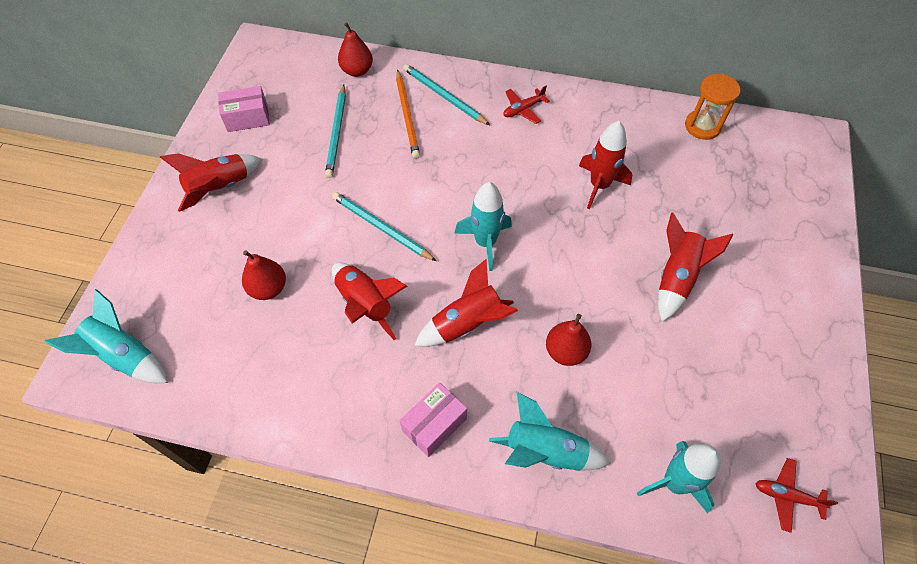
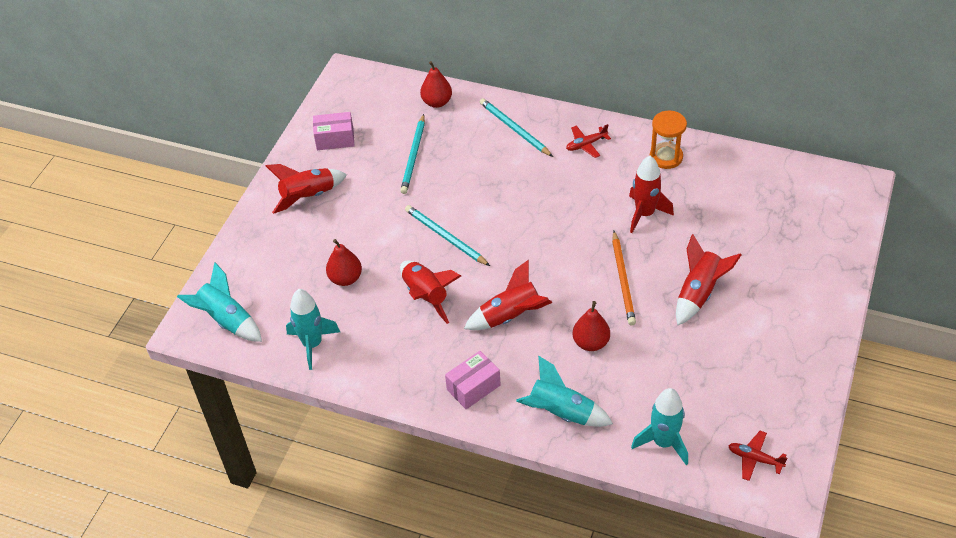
camera: 10 degrees right, 10 degrees down
orange pencil [396,70,420,159] -> orange pencil moved to [612,231,636,325]
turquoise rocket [454,182,512,271] -> turquoise rocket moved to [286,289,340,370]
orange hourglass [685,74,740,140] -> orange hourglass moved to [650,111,687,169]

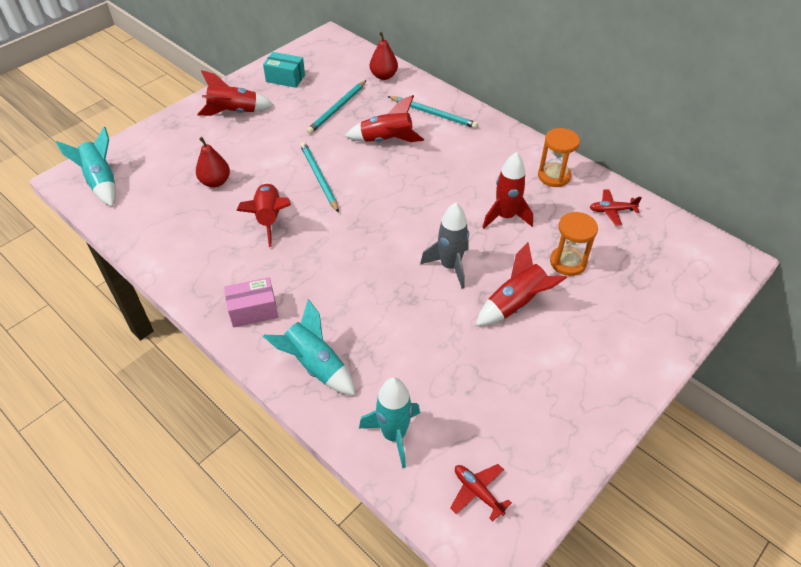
camera: 20 degrees right, 0 degrees up
turquoise rocket [286,289,340,370] -> none
pink box [313,112,354,150] -> turquoise box [263,52,305,88]
red rocket [464,260,552,330] -> red rocket moved to [345,95,424,142]
turquoise pencil [480,98,553,157] -> turquoise pencil turned 135 degrees clockwise [388,96,478,129]
red plane [566,124,611,158] -> red plane moved to [590,189,642,226]
red pear [573,301,610,351] -> none
orange pencil [612,231,636,325] -> grey rocket [420,203,469,289]
none -> orange hourglass [550,212,598,276]

